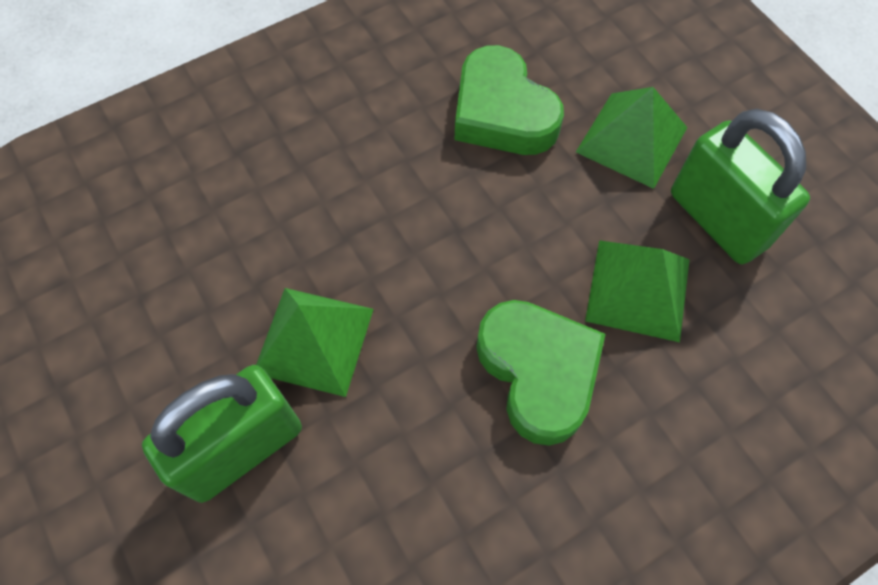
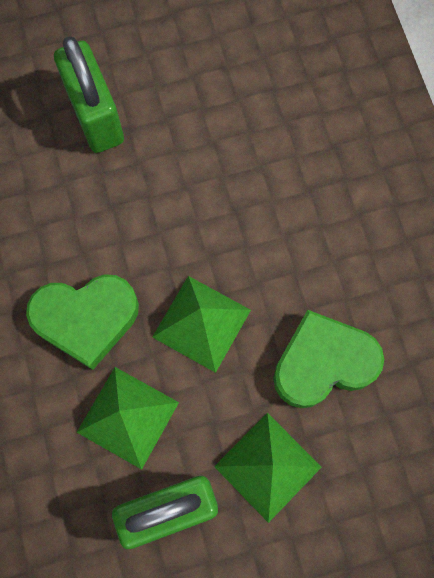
camera: 105 degrees right, 10 degrees up
green pyramid [256,288,374,397] -> green pyramid moved to [152,276,251,373]

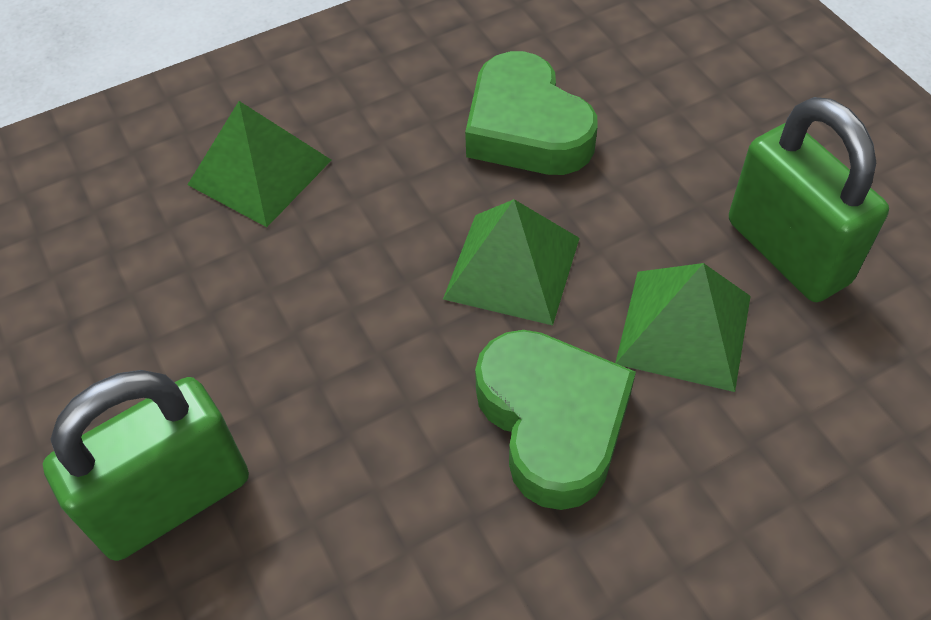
camera: 100 degrees left, 20 degrees down
green pyramid [214,413,322,523] -> green pyramid moved to [187,101,332,227]

